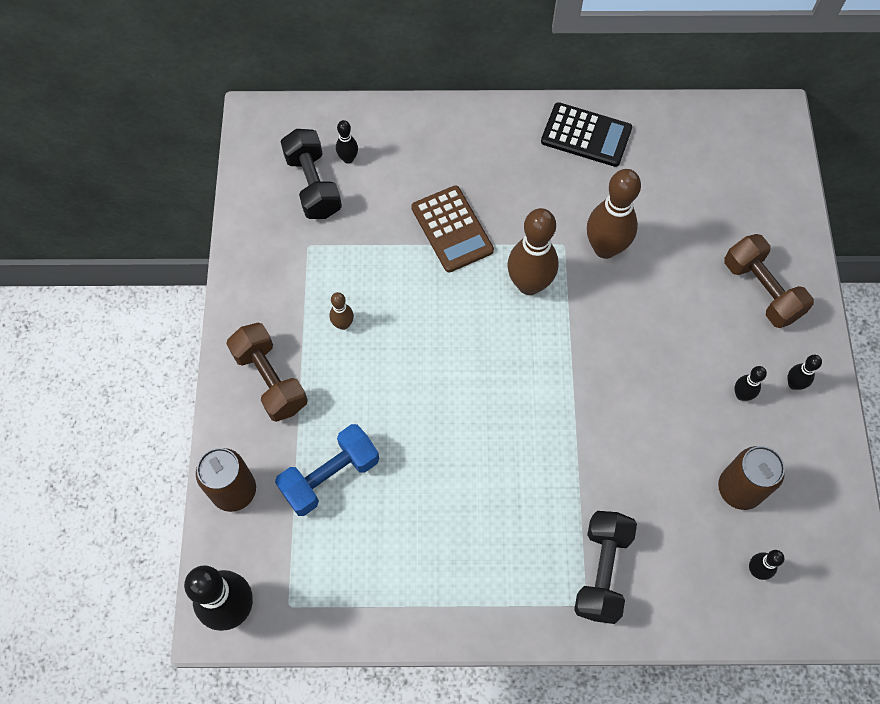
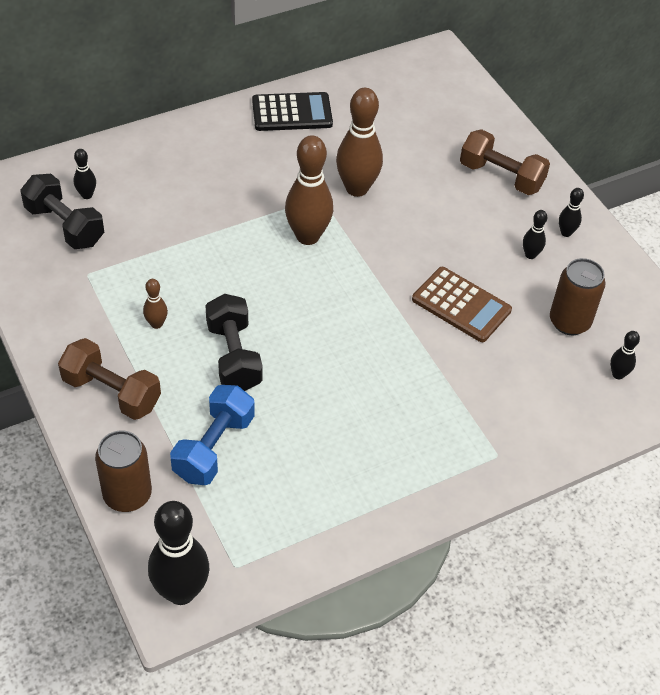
camera: 30 degrees left, 15 degrees down
brown calculator [411,186,494,273] -> brown calculator moved to [412,267,512,342]
black dumbbell [574,511,637,624] -> black dumbbell moved to [205,294,263,391]

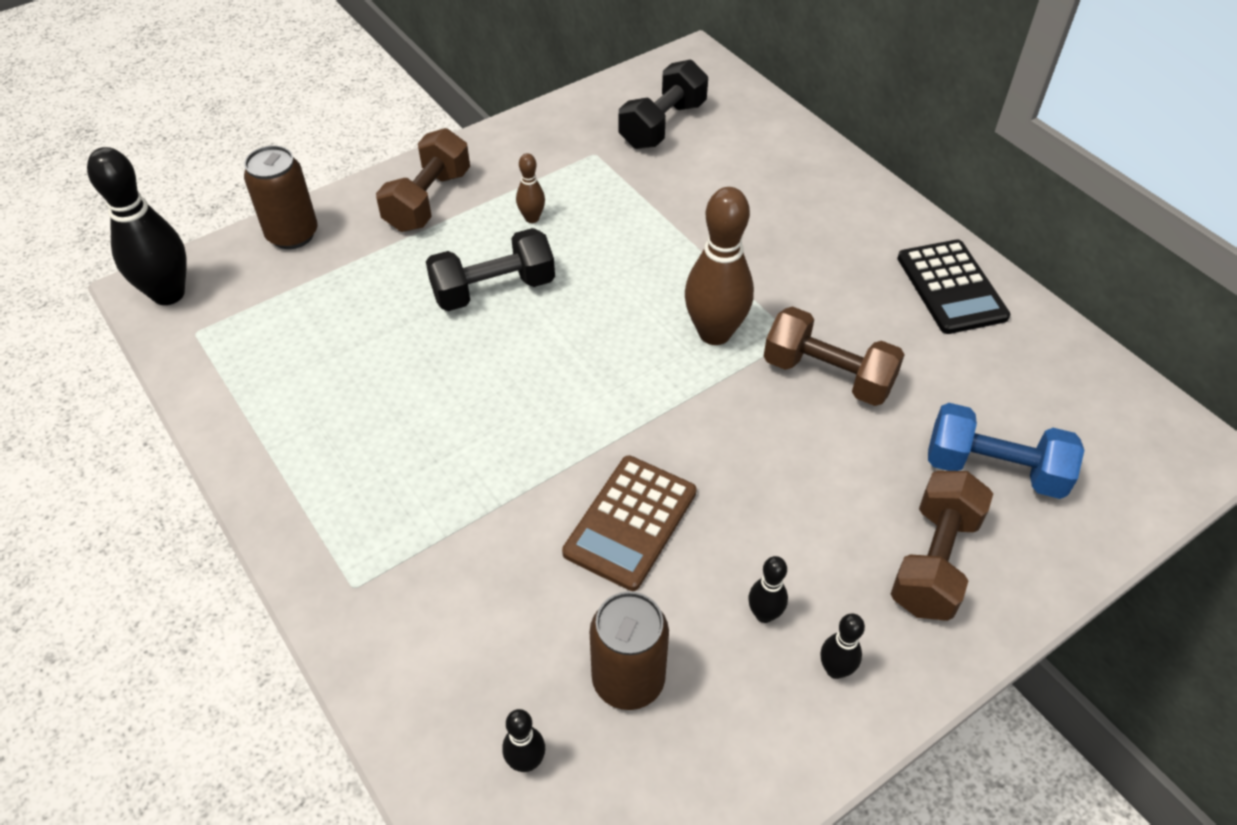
camera: 85 degrees right, 0 degrees up
black bowling pin [74,149,96,199] -> none
blue dumbbell [170,385,254,485] -> blue dumbbell moved to [928,403,1084,499]
brown bowling pin [336,88,383,197] -> brown dumbbell [764,306,905,406]

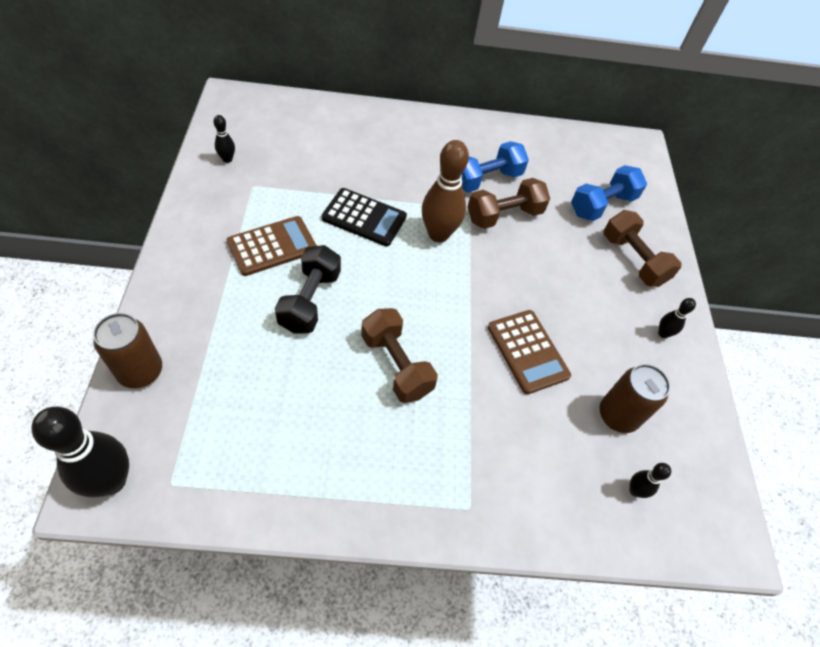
camera: 60 degrees left, 5 degrees up
brown dumbbell [376,128,470,232] -> brown dumbbell moved to [361,308,438,403]
brown bowling pin [516,153,545,223] -> brown calculator [227,216,317,276]
black dumbbell [619,59,708,149] -> none
black bowling pin [748,556,788,623] -> black bowling pin moved to [213,115,235,163]
black calculator [897,240,1010,334] -> black calculator moved to [321,188,407,246]
none -> blue dumbbell [462,141,529,193]

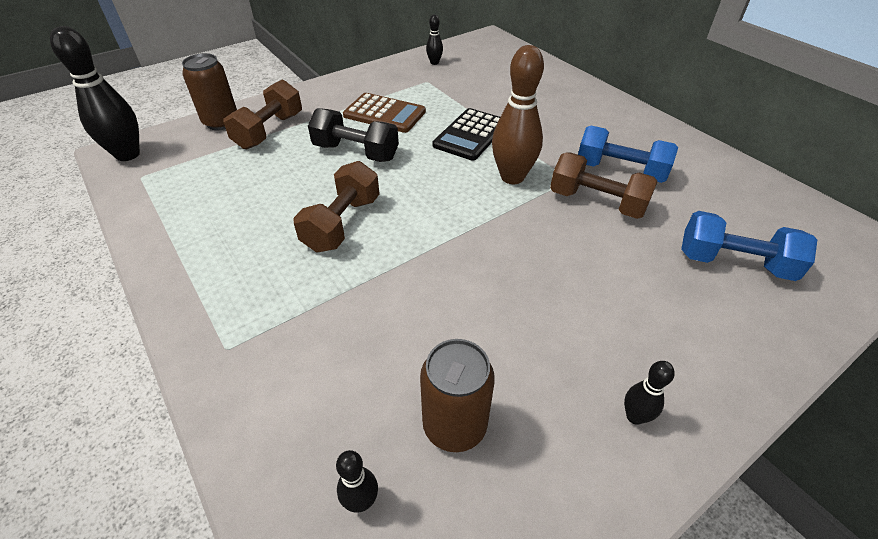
camera: 60 degrees right, 10 degrees down
black dumbbell [275,245,341,334] -> black dumbbell turned 45 degrees clockwise [308,108,399,162]
black calculator [321,188,407,246] -> black calculator turned 45 degrees clockwise [432,108,500,161]
brown calculator [488,310,571,394] -> none
brown dumbbell [604,210,681,287] -> brown dumbbell moved to [223,80,302,149]

